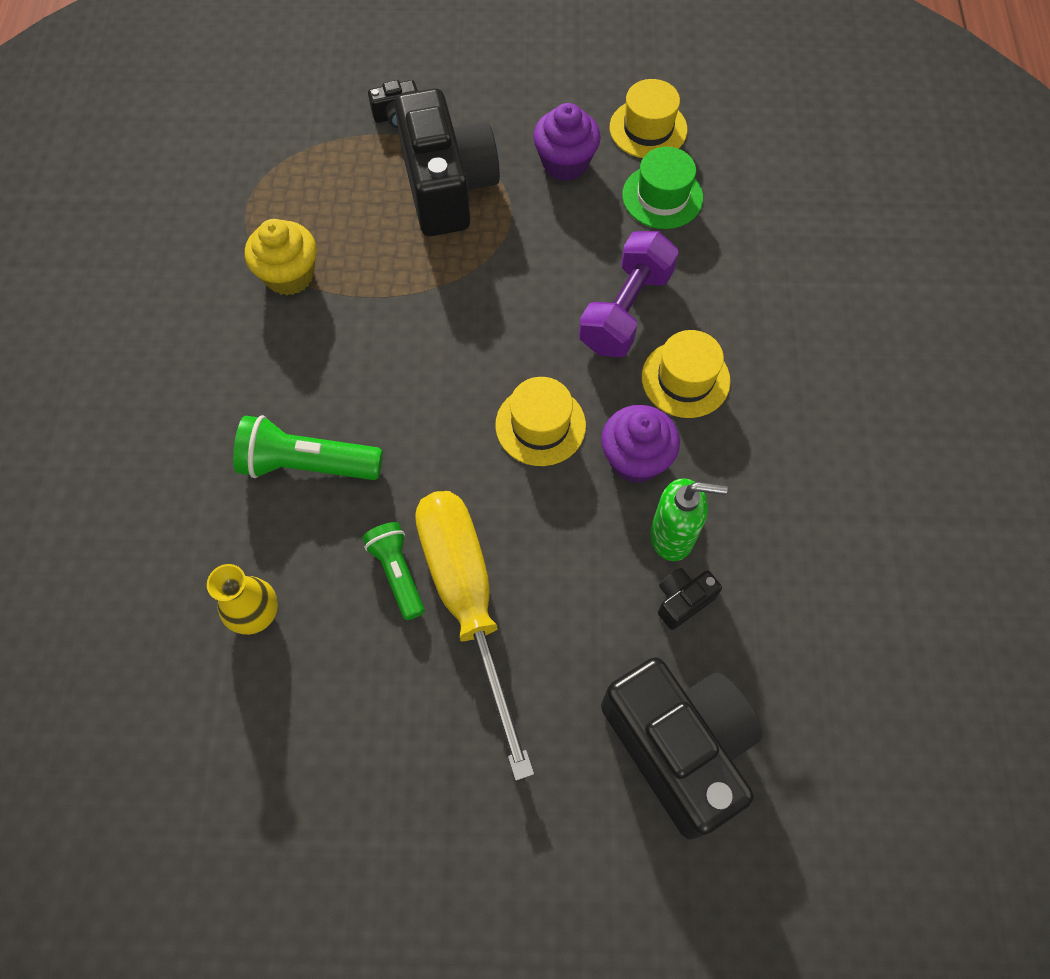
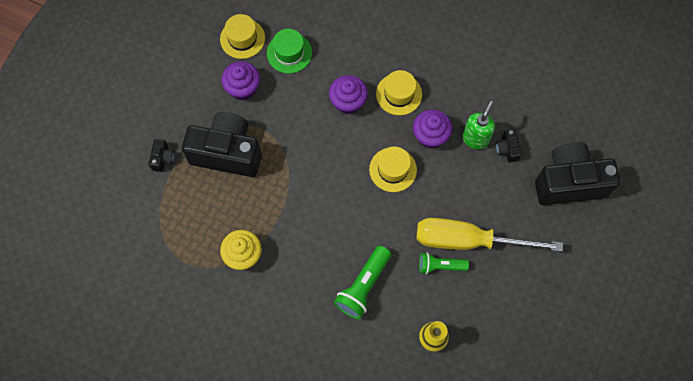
camera: 65 degrees left, 5 degrees up
purple dumbbell [579,231,679,358] -> purple cupcake [329,75,368,114]

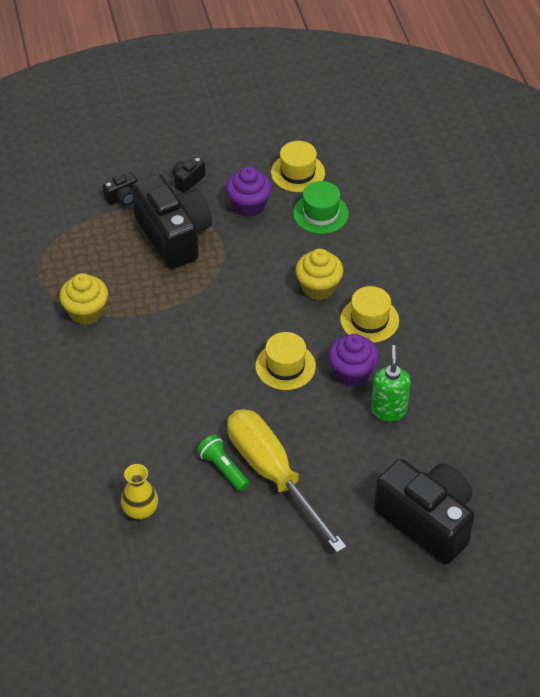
camera: 50 degrees right, 20 degrees down
purple cupcake [329,75,368,114] -> yellow cupcake [295,249,343,300]
green flashlight [334,246,391,319] -> none
green soap dispenser [463,101,495,149] -> green soap dispenser turned 75 degrees counterclockwise [371,345,411,422]
black camera [496,129,522,163] -> black camera moved to [172,157,205,193]

